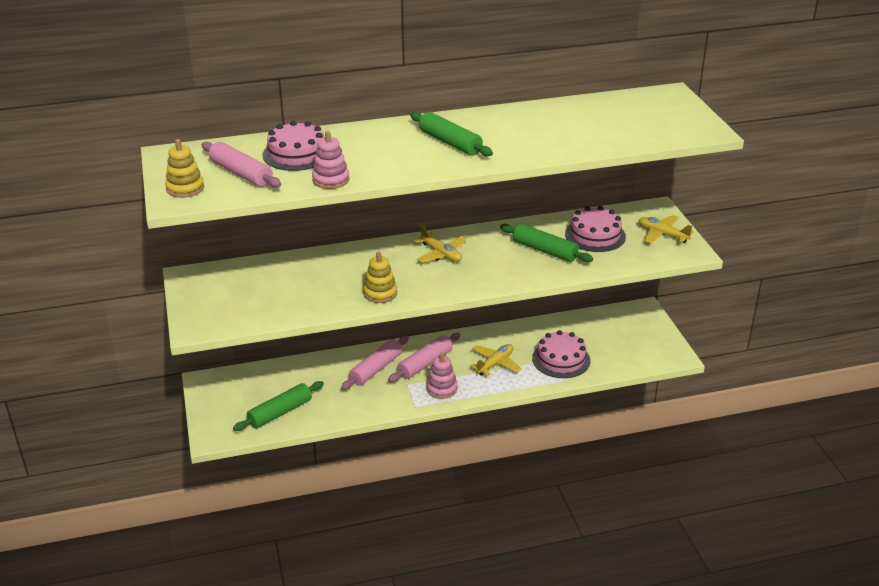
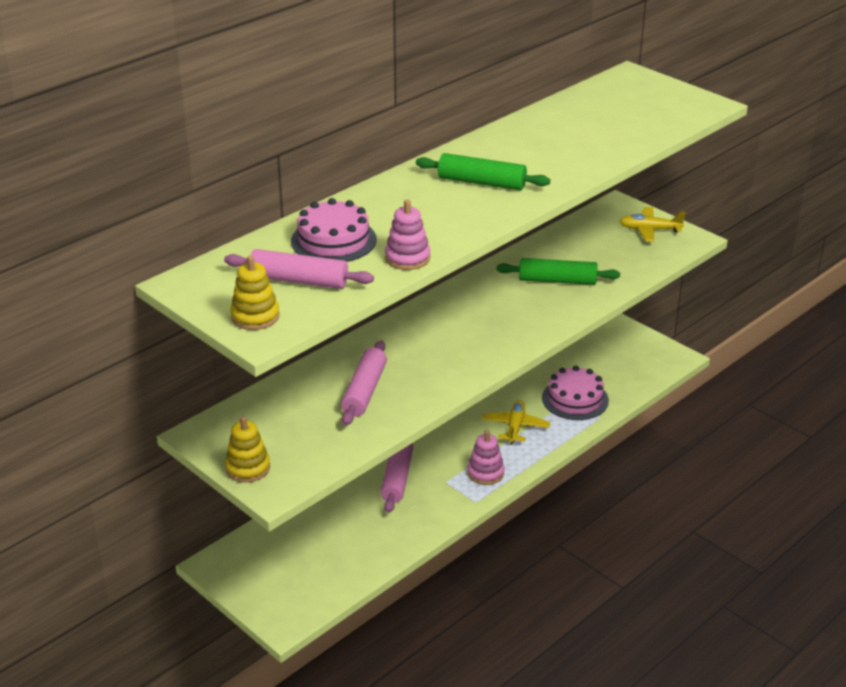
camera: 30 degrees left, 0 degrees up
green rolling pin [233,381,324,431] -> none
yellow stacking toy [363,252,397,303] -> yellow stacking toy moved to [225,416,270,483]
pink rolling pin [388,333,460,382] -> pink rolling pin moved to [341,341,387,426]
yellow plane [414,224,467,263] -> none
pink cake [565,206,626,252] -> none

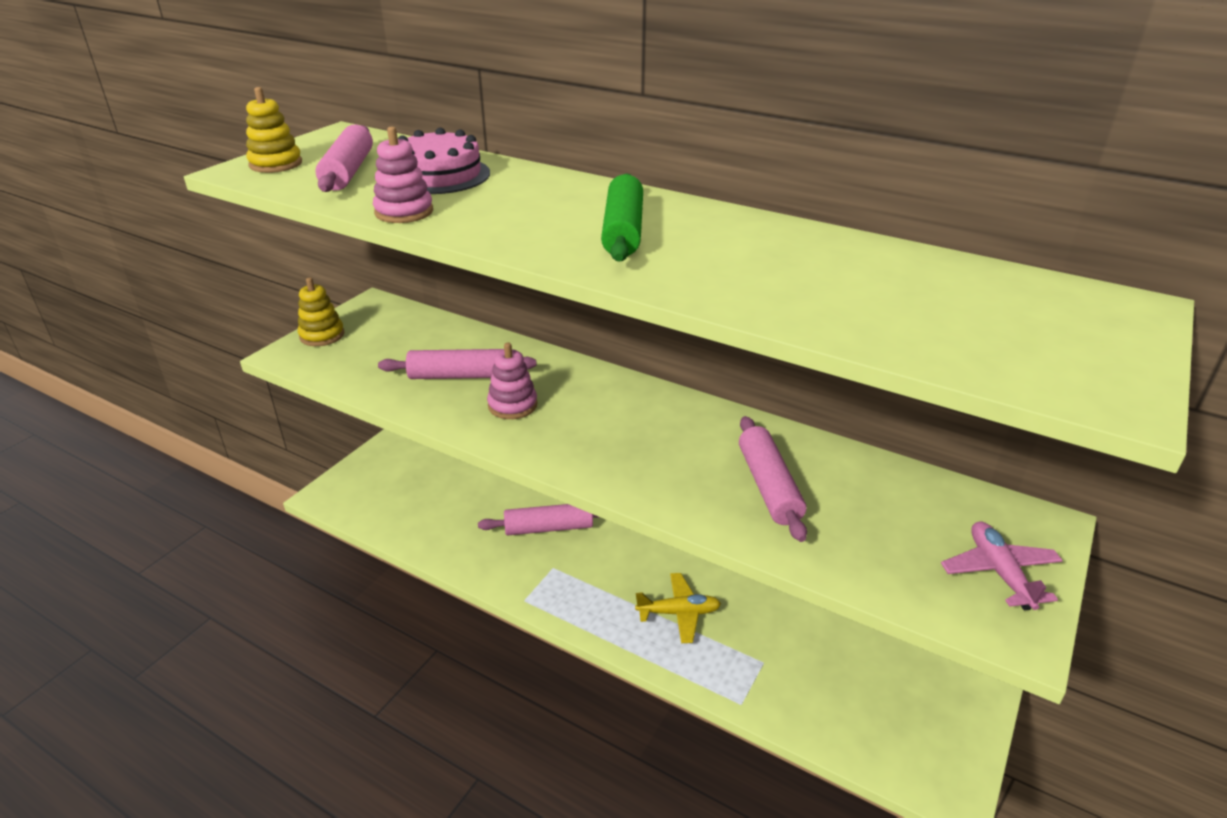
camera: 75 degrees right, 0 degrees up
pink stacking toy [467,430,504,485] -> pink stacking toy moved to [487,343,537,419]
green rolling pin [497,258,620,285] -> pink rolling pin [739,416,807,542]
pink cake [542,366,609,420] -> none
yellow plane [620,207,686,242] -> pink plane [941,521,1063,610]

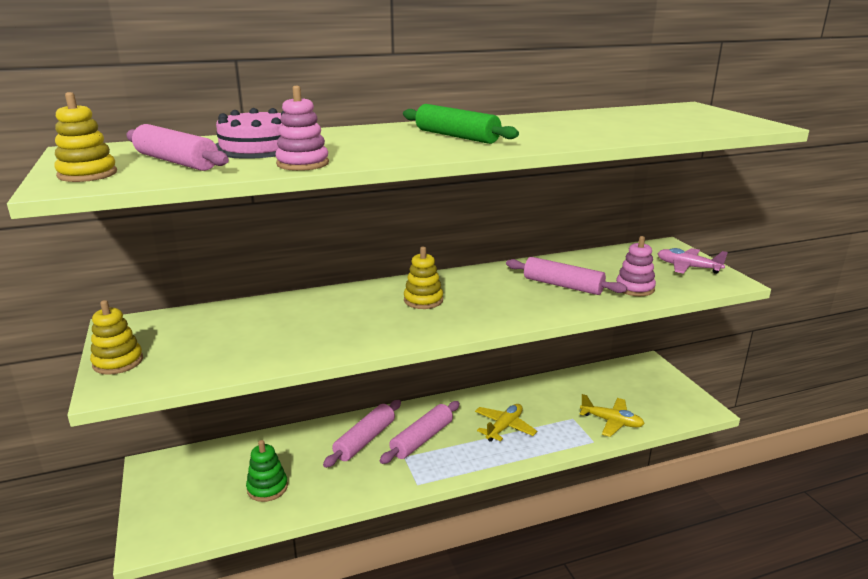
camera: 50 degrees left, 10 degrees down
pink rolling pin [378,349,536,379] -> pink rolling pin moved to [380,401,460,464]
pink stacking toy [487,343,537,419] -> pink stacking toy moved to [616,236,656,296]
none -> green stacking toy [246,440,288,502]
none -> yellow stacking toy [404,247,443,309]
none -> yellow plane [580,394,645,437]

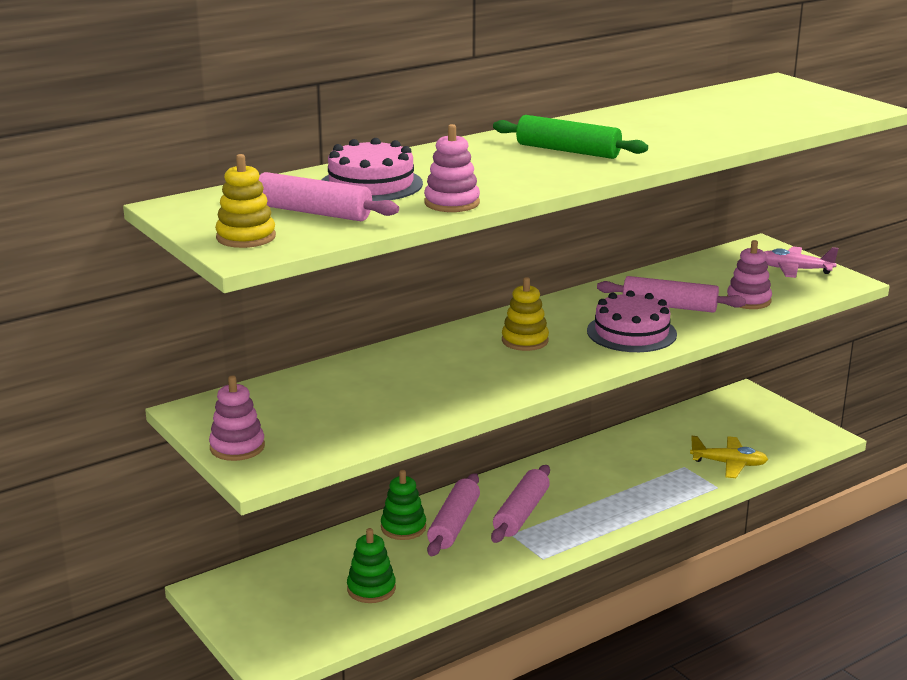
camera: 15 degrees left, 0 degrees up
yellow stacking toy [90,300,143,375] -> pink stacking toy [209,375,265,461]
yellow plane [475,404,537,442] -> none
none -> green stacking toy [381,470,426,540]
none -> pink cake [587,290,677,352]

